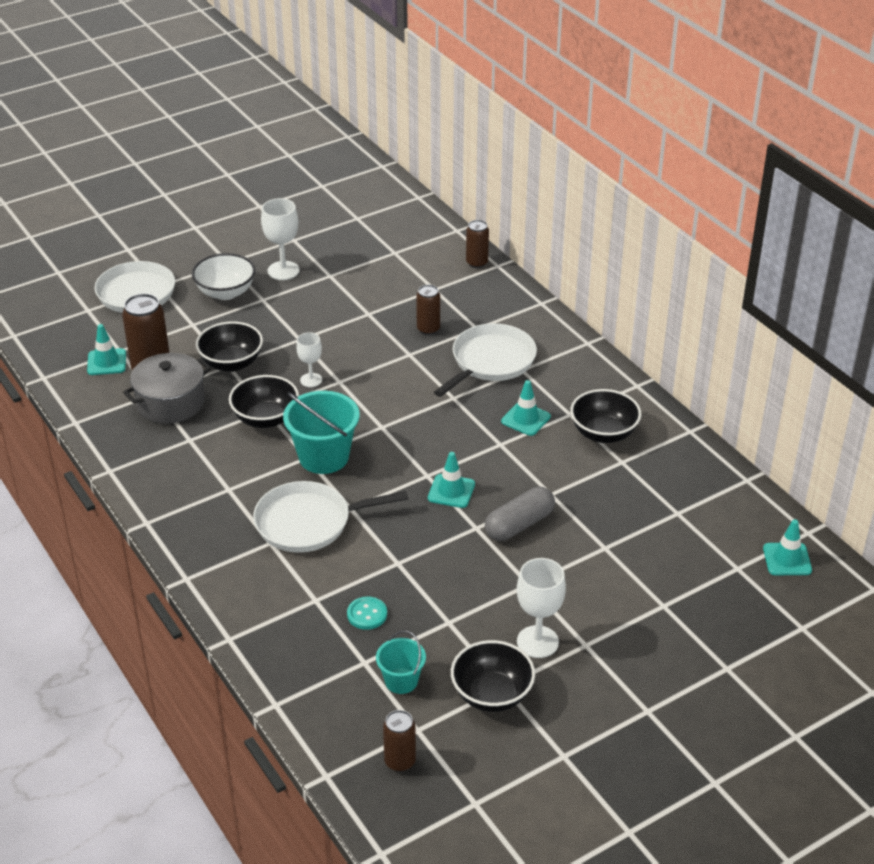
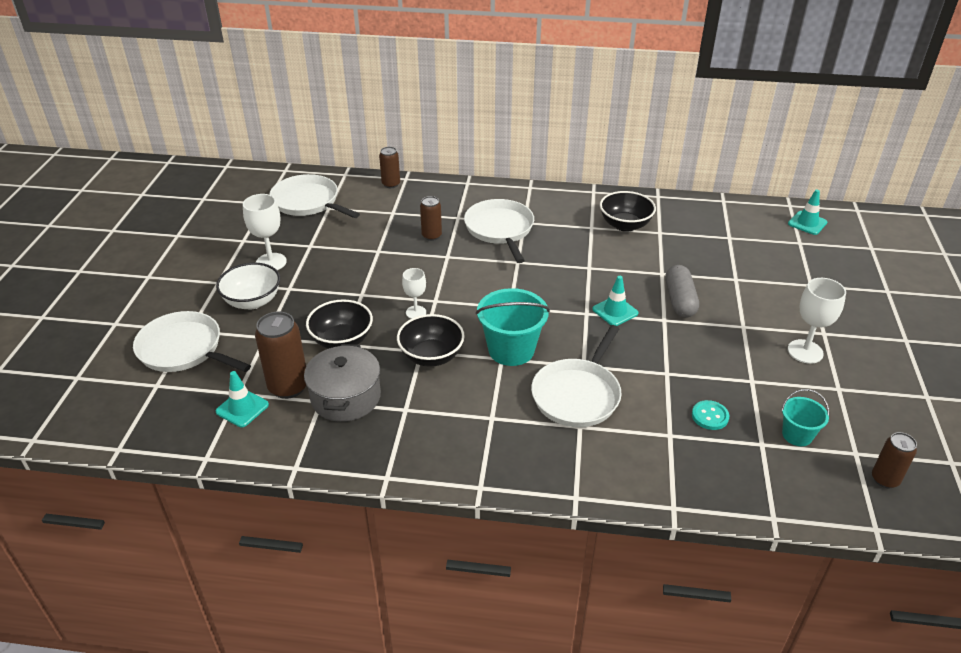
camera: 50 degrees left, 0 degrees up
black bowl [451,640,535,712] -> none
turquoise traffic cone [501,380,551,436] -> none
none -> white pan [269,174,360,218]

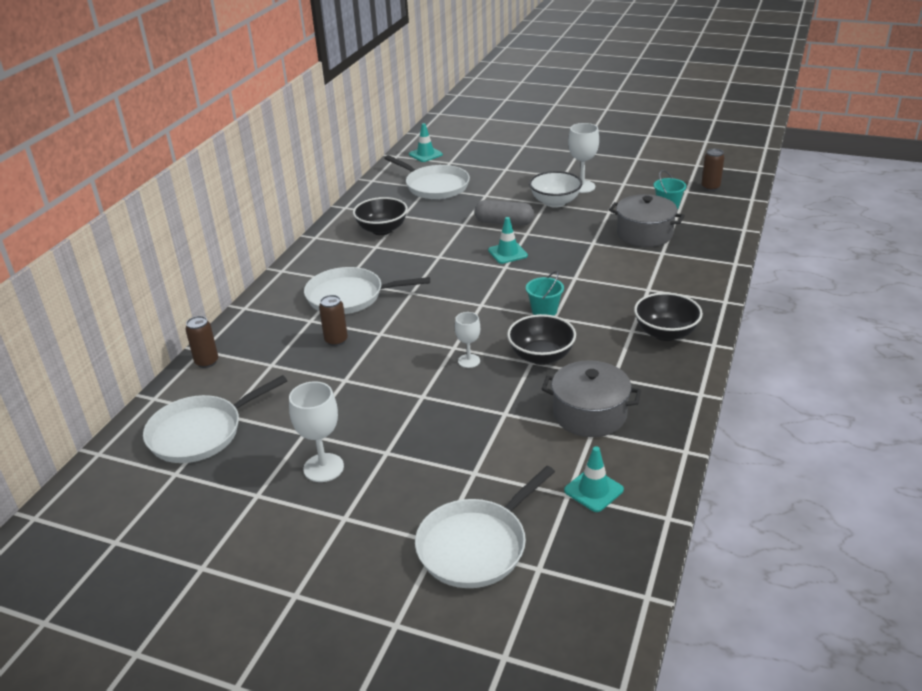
camera: 75 degrees left, 5 degrees down
white bowl [216,263,280,309] -> white bowl moved to [529,171,582,208]
brown can [255,311,306,399] -> none
black bowl [306,299,373,349] -> black bowl moved to [634,292,703,341]
turquoise bucket [476,288,550,366] -> turquoise bucket [526,271,564,316], size x0.57
white pan [531,325,622,427] -> white pan moved to [384,155,470,199]
turquoise button [692,400,729,430] -> grey pot [609,194,685,247]

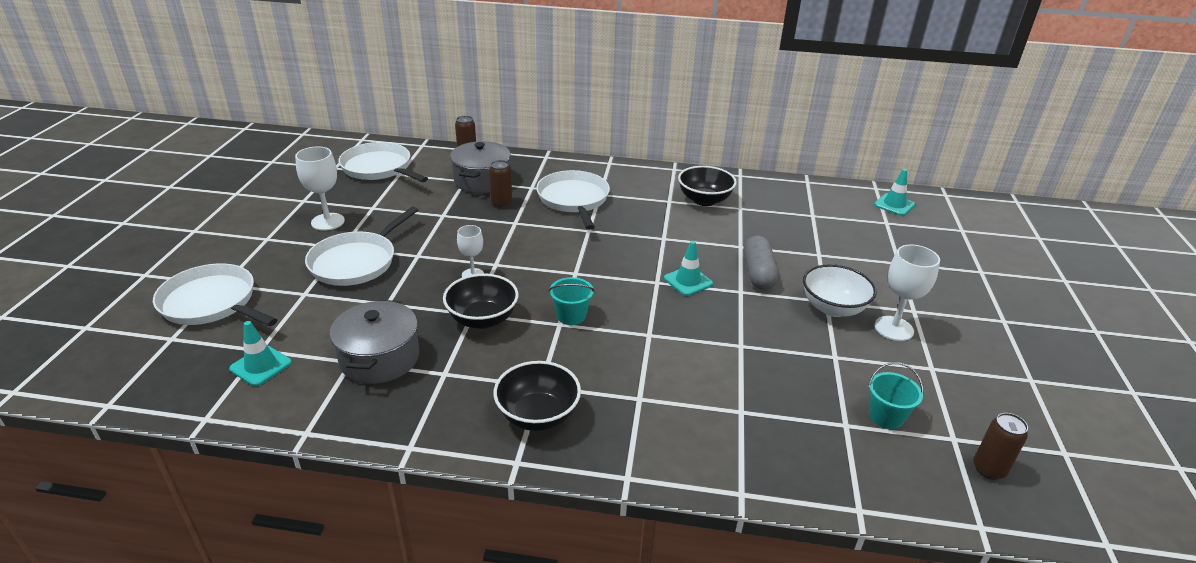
camera: 75 degrees right, 0 degrees up
white pan [384,155,470,199] -> white pan moved to [305,207,418,286]
grey pot [609,194,685,247] -> grey pot moved to [450,141,511,193]

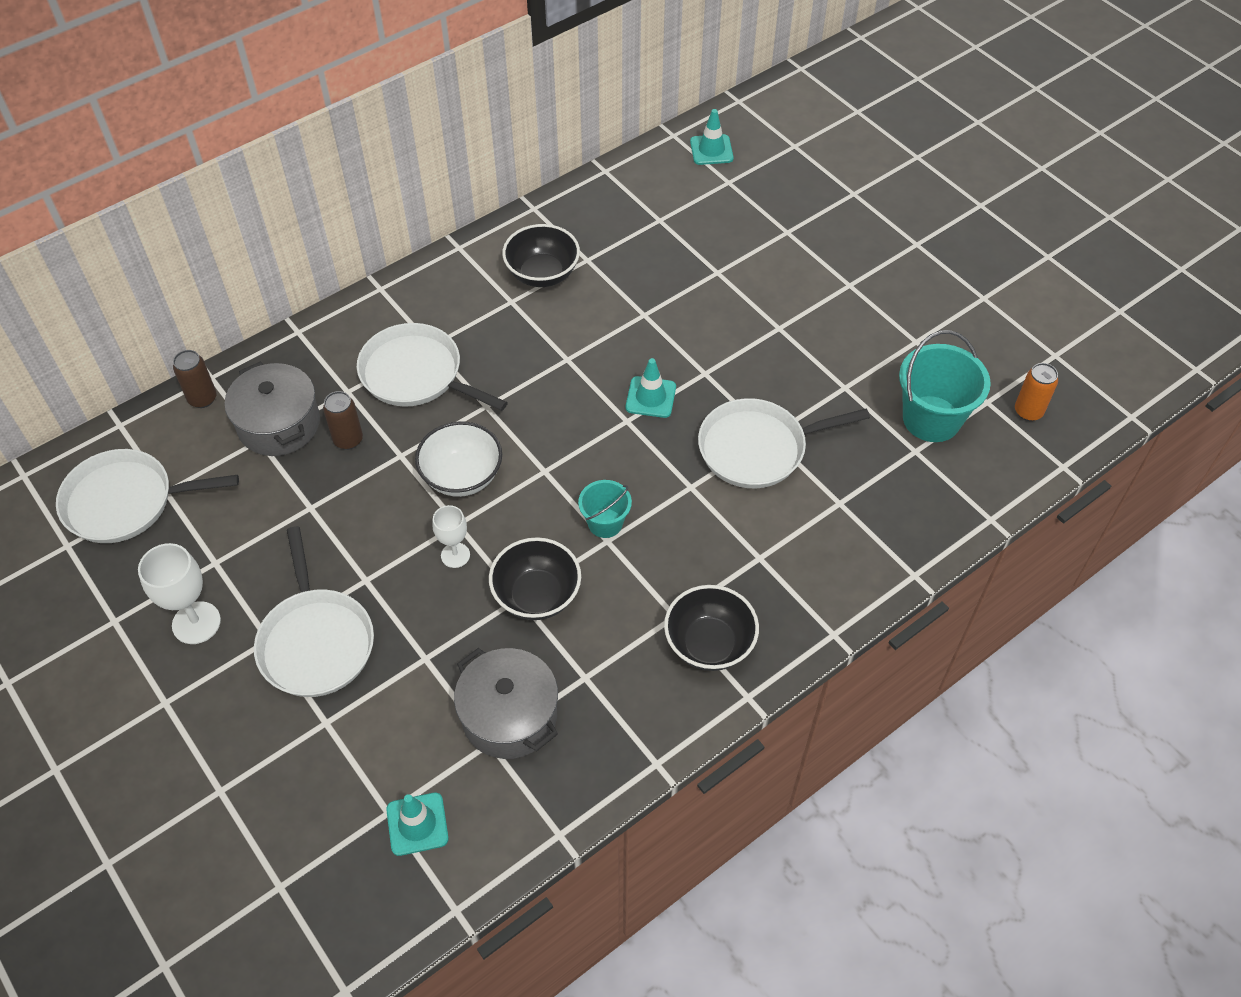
camera: 45 degrees left, 20 degrees up
white pan [153,263,277,326] -> white pan moved to [698,398,870,488]
grey capsule [744,236,779,290] -> none
white bowl [803,264,877,317] -> white bowl moved to [415,421,502,497]
turquoise bucket [868,362,923,429] -> turquoise bucket [899,330,991,442], size x1.75
white goblet [874,244,940,341] -> none
brown can [973,413,1028,480] -> orange can [1015,363,1058,421]

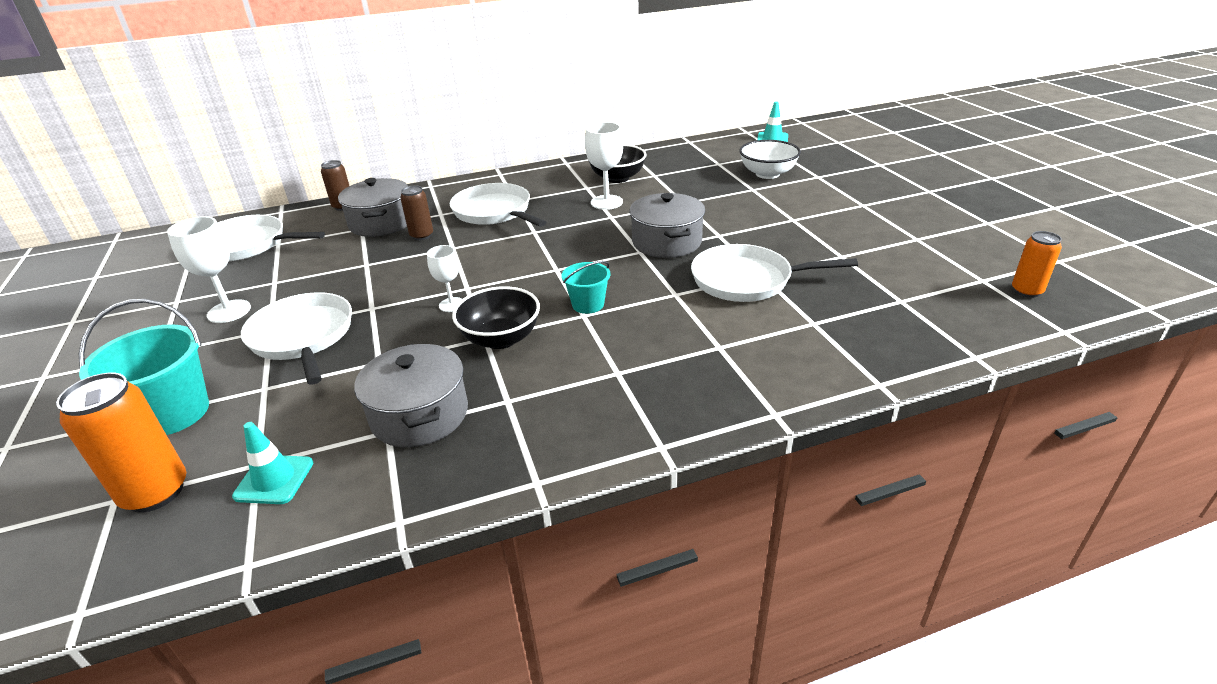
camera: 20 degrees right, 20 degrees down
white pan [254,526,374,697] -> white pan turned 150 degrees clockwise [241,292,352,385]
white bowl [415,421,502,497] -> white bowl moved to [739,140,801,179]
turquoise traffic cone [626,358,676,418] -> grey pot [629,193,705,258]
black bowl [664,585,759,671] -> none
turquoise bucket [899,330,991,442] -> turquoise bucket moved to [79,299,209,435]
none -> orange can [56,373,186,513]
none -> white goblet [585,122,623,210]

